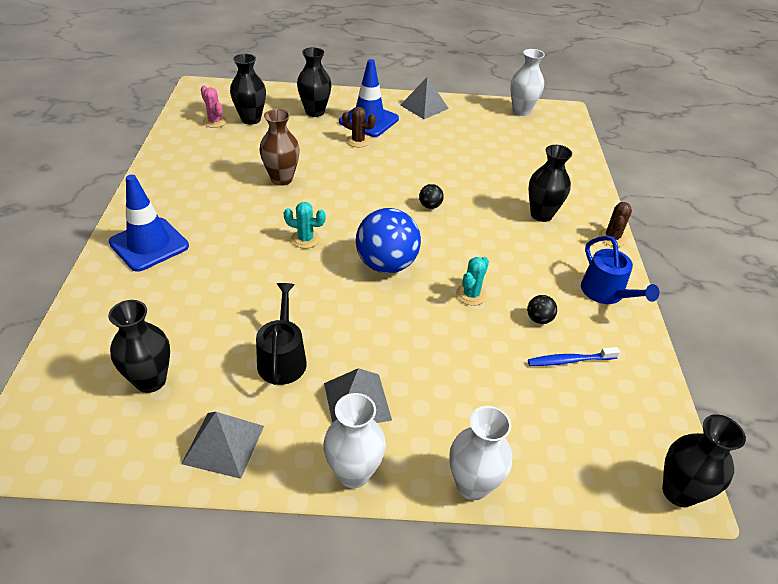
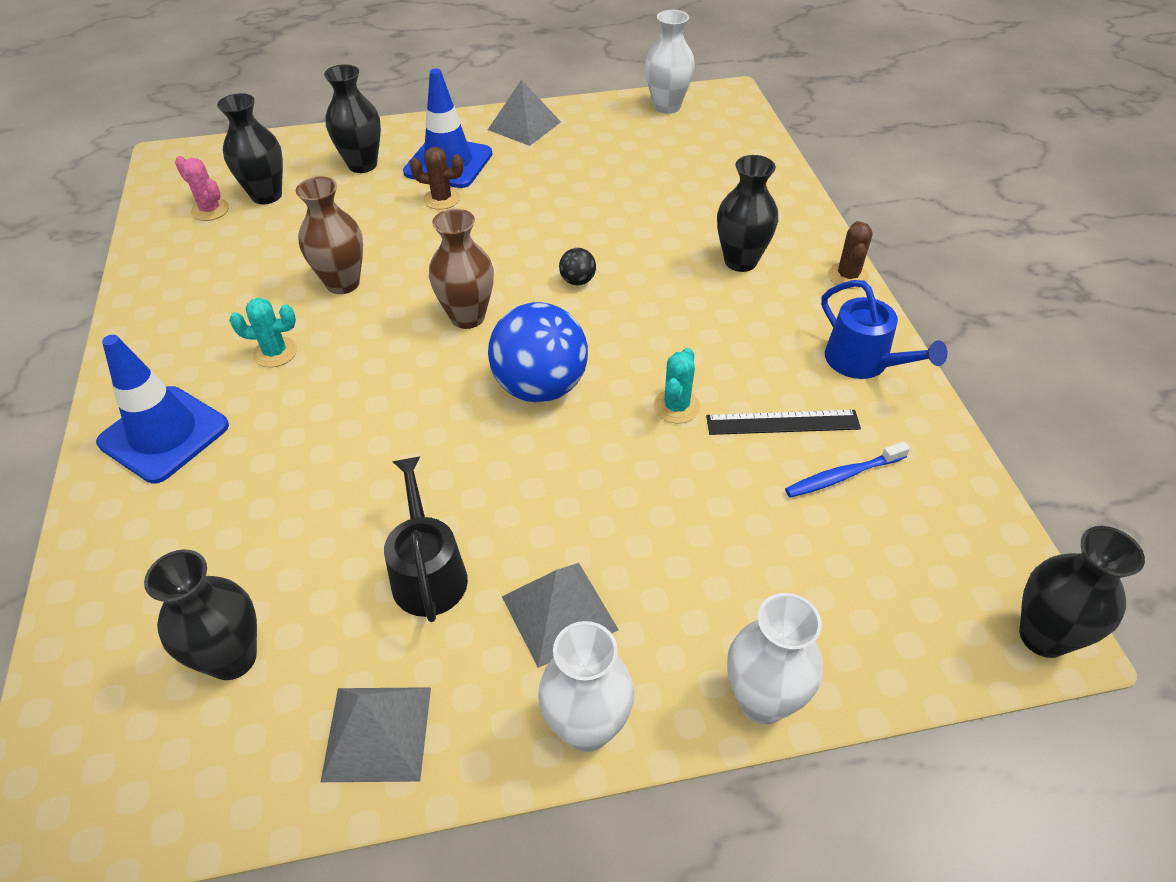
camera: 10 degrees left, 5 degrees up
turquoise cactus [284,202,326,248] -> turquoise cactus moved to [229,298,297,367]
black ball [527,295,557,324] -> black ruler [706,410,861,435]
none -> brown vase [429,209,494,329]

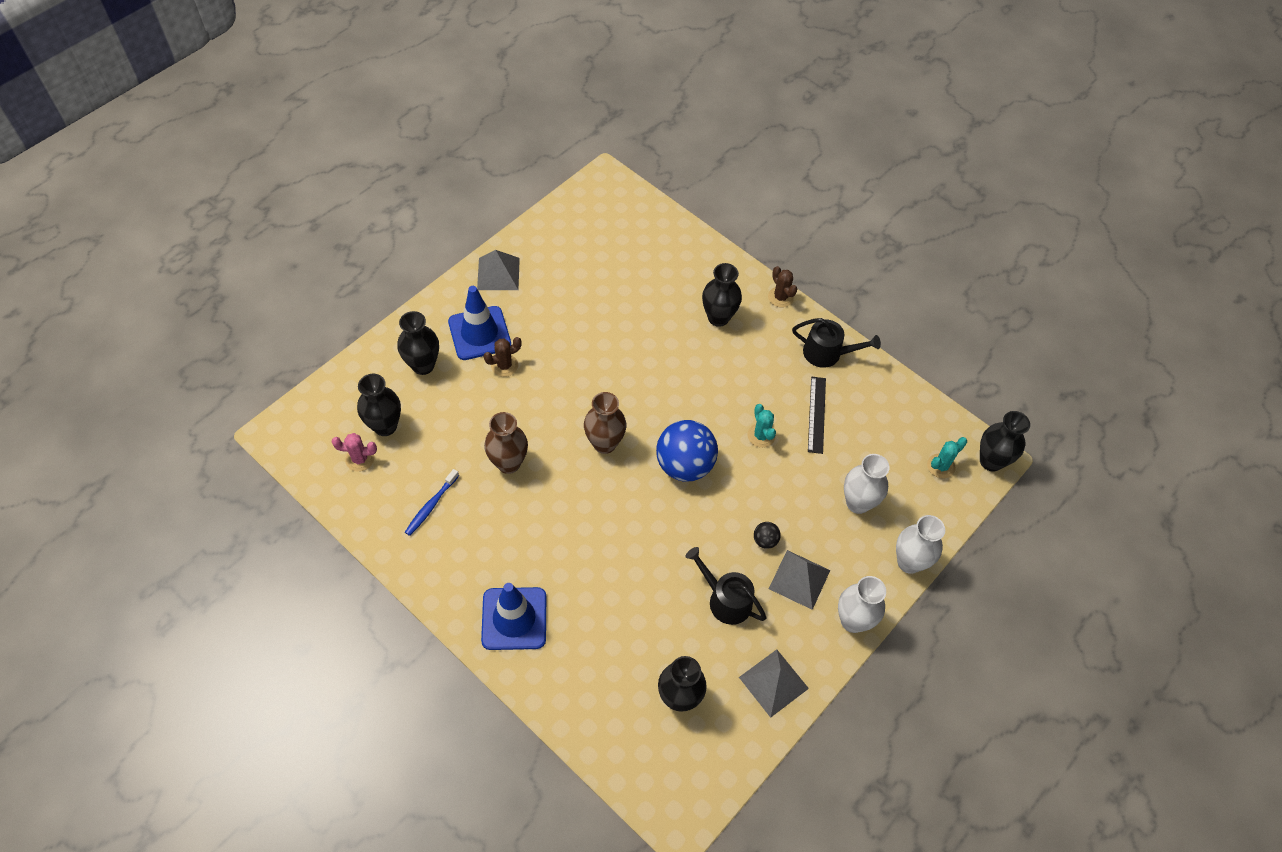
camera: 40 degrees left, 10 degrees up
turquoise cactus [229,298,297,367] -> turquoise cactus moved to [927,437,967,478]
black ball [559,248,596,286] -> black ball moved to [754,522,781,549]
white vase [645,10,695,114] -> white vase moved to [844,454,890,514]
black ruler [706,410,861,435] -> black ruler turned 45 degrees counterclockwise [808,377,826,454]
blue toothbrush [785,441,910,498] -> blue toothbrush moved to [405,469,459,536]
blue watering can [821,280,947,379] -> black watering can [792,318,881,368]

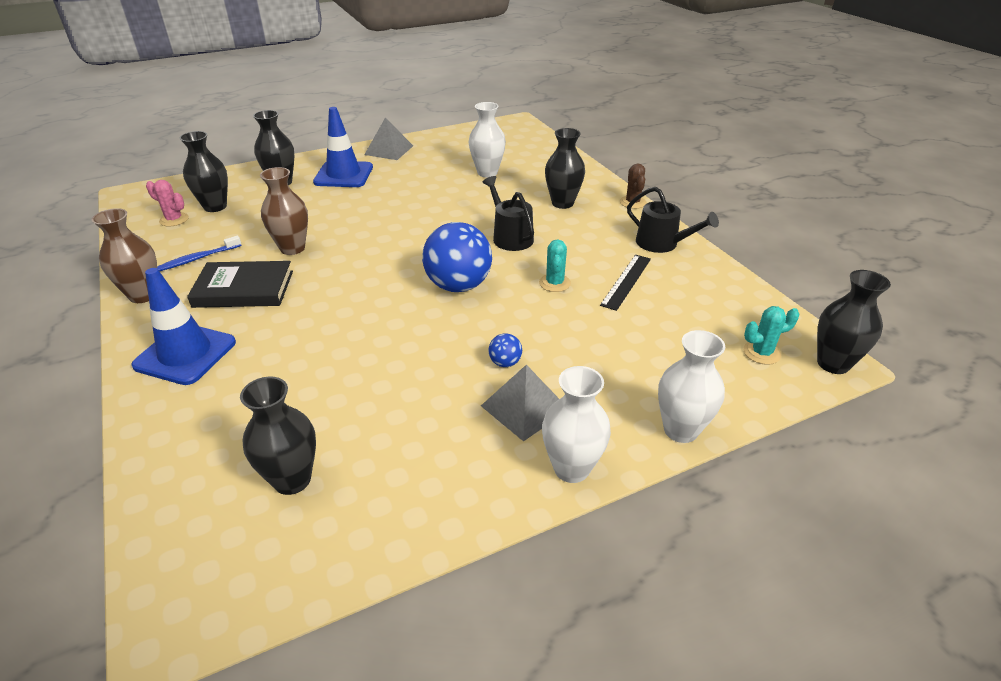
camera: 25 degrees right, 20 degrees down
brown cactus [484,337,522,377] -> none
brown vase [584,392,626,454] -> brown vase moved to [91,208,157,303]
black watering can [685,547,766,625] -> black watering can moved to [483,176,534,251]
grey pyramid [739,649,809,718] -> none
black ball [754,522,781,549] -> blue ball [488,333,522,367]
white vase [844,454,890,514] -> white vase moved to [469,102,506,177]
none -> black book [187,261,293,308]

